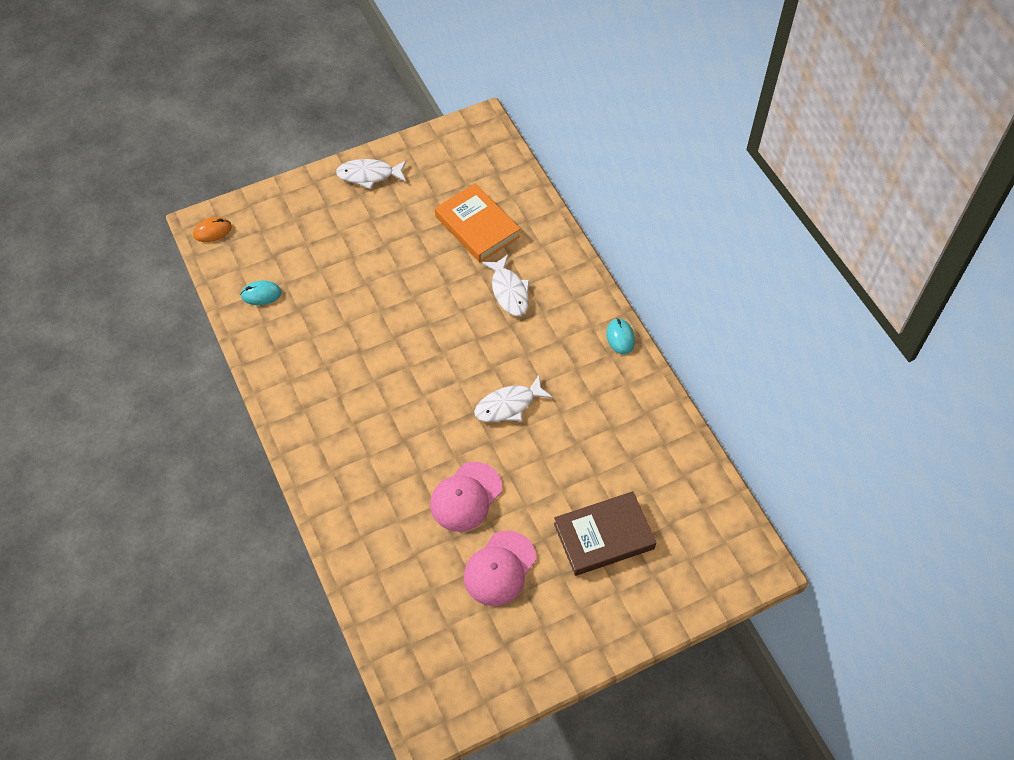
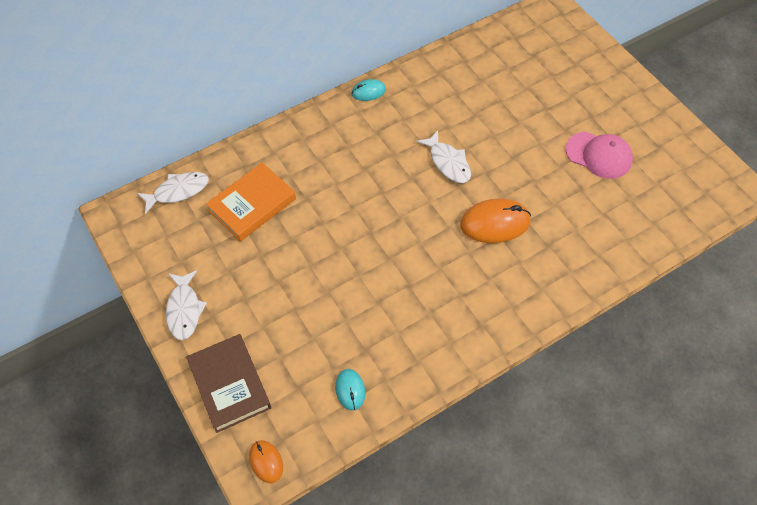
camera: 95 degrees left, 0 degrees up
pink cap [430,462,502,532] -> none
white fish [482,255,529,316] -> white fish moved to [137,172,209,214]
brown book [554,491,656,576] -> brown book moved to [186,334,271,433]
none -> orange mouse [460,198,531,243]

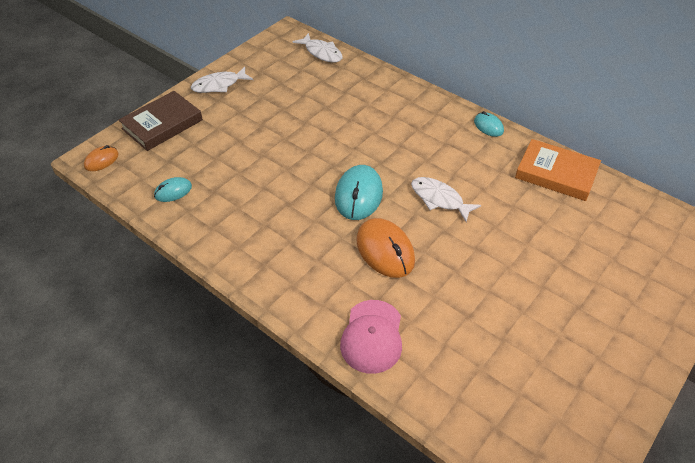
camera: 70 degrees right, 10 degrees down
orange book [206,163,296,242] -> orange book moved to [515,139,601,201]
white fish [416,130,471,183] -> white fish turned 90 degrees clockwise [411,177,481,222]
pink cap [566,132,633,179] -> pink cap moved to [340,300,402,374]
none -> turquoise mouse [335,165,383,220]

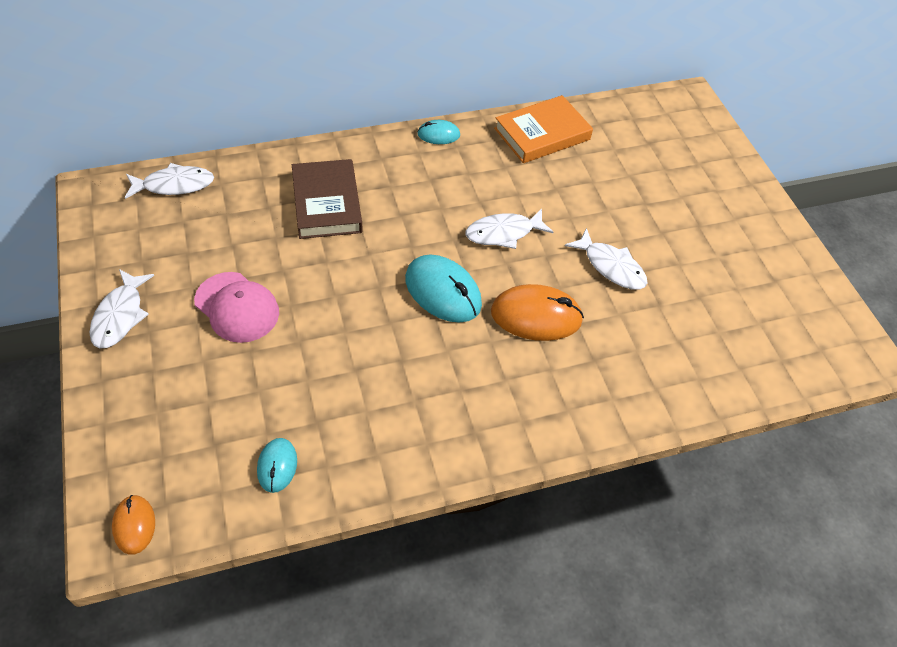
camera: 60 degrees left, 5 degrees up
brown book [119,91,203,151] -> brown book moved to [292,159,363,239]
pink cap [340,300,402,374] -> pink cap moved to [194,272,279,343]
none -> white fish [565,228,648,290]

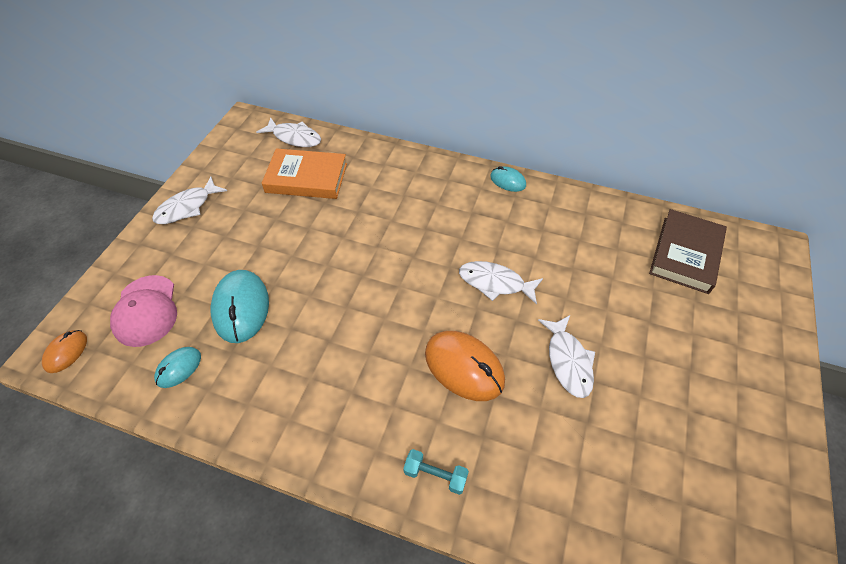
camera: 40 degrees right, 0 degrees up
pink cap [194,272,279,343] -> pink cap moved to [110,275,177,347]
brown book [292,159,363,239] -> brown book moved to [649,209,727,294]
turquoise mouse [405,255,482,323] -> turquoise mouse moved to [211,270,269,343]
orange book [494,95,593,163] -> orange book moved to [262,148,347,199]
none -> turquoise dumbbell [403,449,469,495]

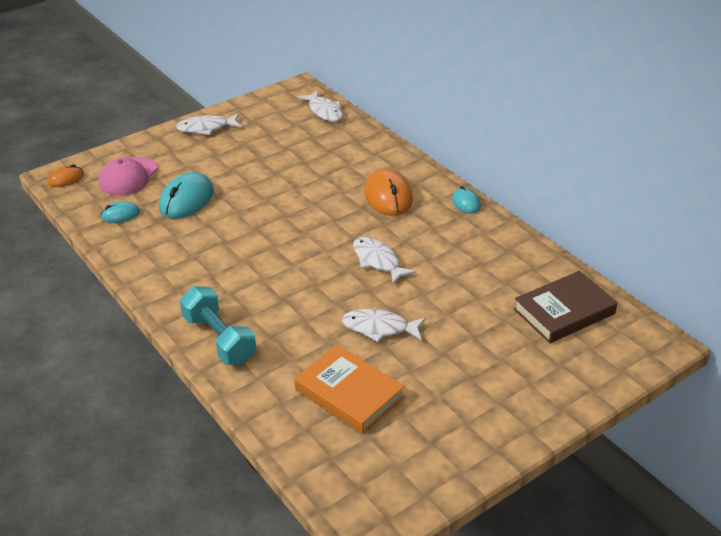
camera: 35 degrees right, 15 degrees down
orange book [262,148,347,199] -> orange book moved to [294,345,405,434]
turquoise dumbbell [403,449,469,495] -> turquoise dumbbell [180,286,256,365], size x1.92
orange mouse [425,331,505,401] -> orange mouse moved to [364,168,413,216]
white fish [538,315,595,398] -> white fish turned 75 degrees clockwise [342,309,426,342]

